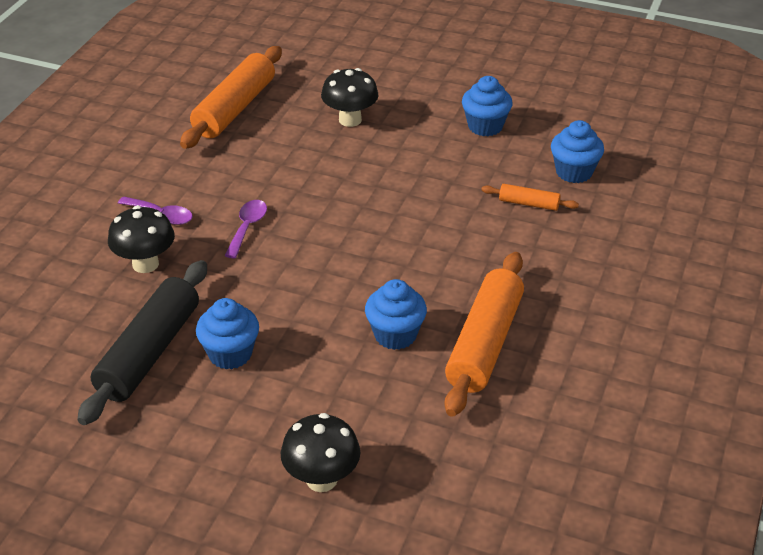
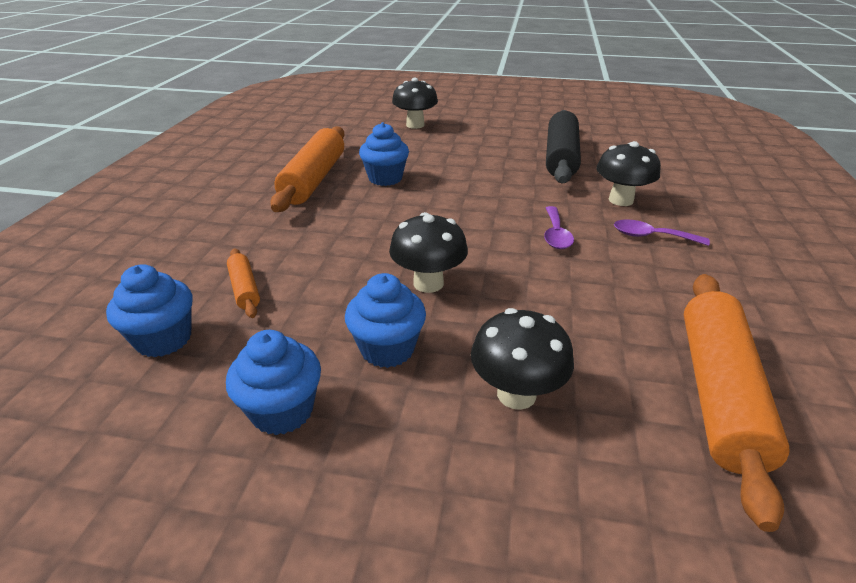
camera: 170 degrees right, 5 degrees down
blue cupcake [196,298,259,369] -> blue cupcake moved to [345,273,426,368]
orange rolling pin [481,184,579,211] -> orange rolling pin turned 60 degrees clockwise [227,248,260,318]
none -> black mushroom [389,212,468,293]

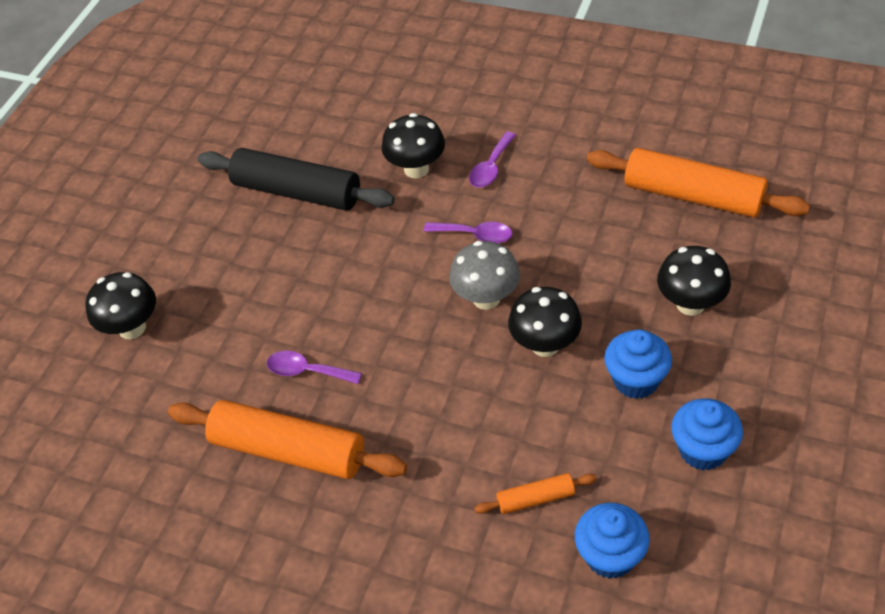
camera: 75 degrees left, 15 degrees up
blue cupcake [359,122,409,186] -> purple spoon [267,351,362,384]
none -> grey mushroom [449,241,520,310]

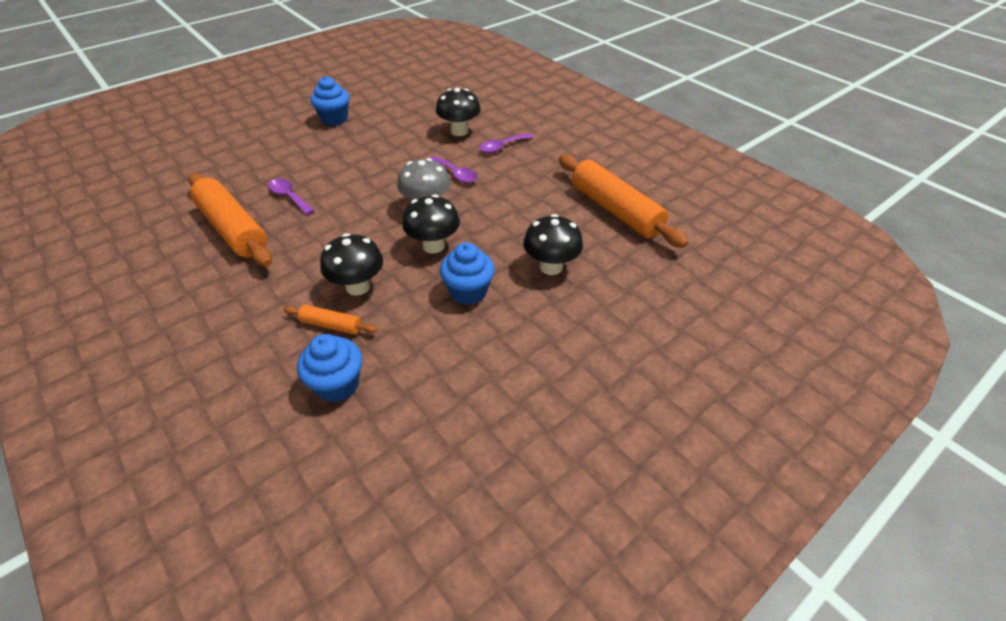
camera: 25 degrees right, 5 degrees down
black mushroom [85,272,156,339] -> black mushroom moved to [320,233,383,296]
black rolling pin [197,148,395,211] -> none
blue cupcake [671,398,743,471] -> blue cupcake moved to [310,76,350,126]

